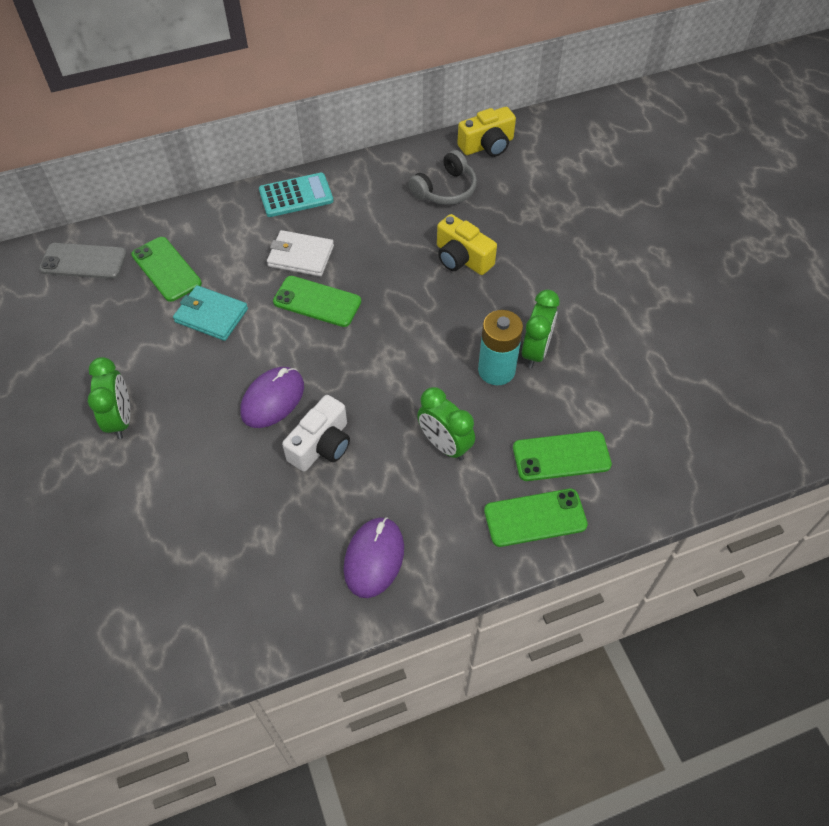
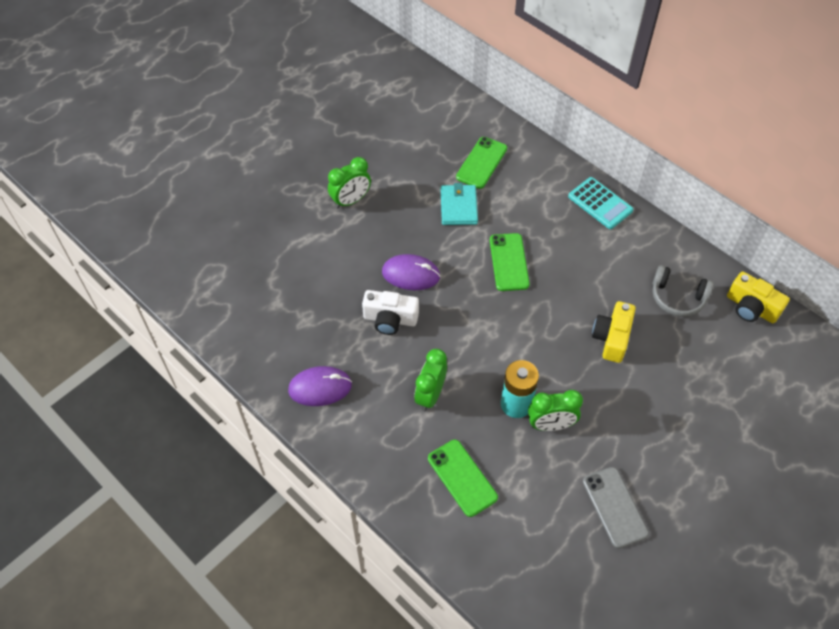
camera: 65 degrees right, 0 degrees up
grey phone [39,243,127,279] -> grey phone moved to [583,467,649,549]
white wallet [267,230,334,277] -> none
green phone [484,489,588,547] -> none

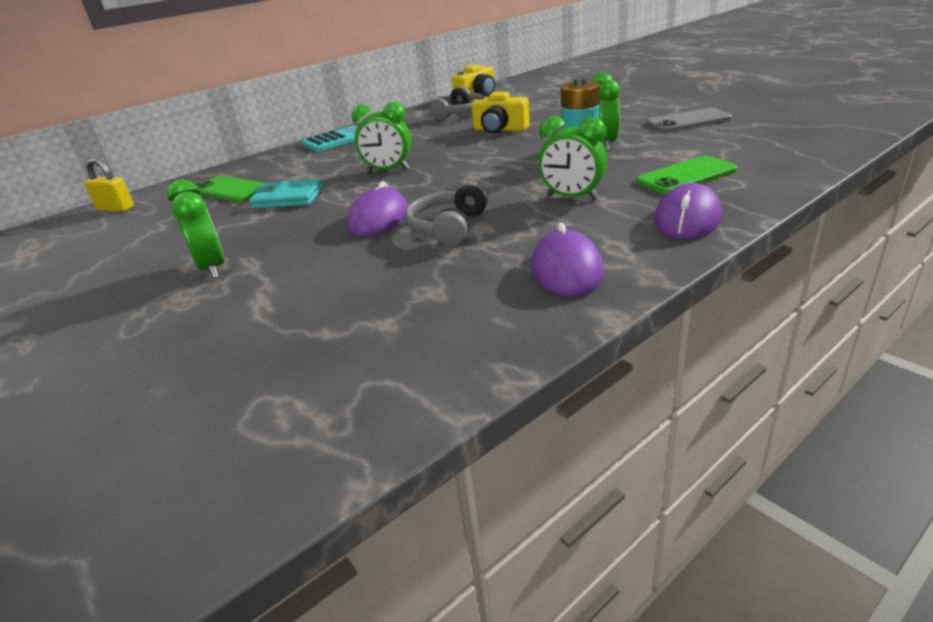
camera: 80 degrees left, 25 degrees down
white camera [362,290,419,335] -> grey headphones [405,182,488,246]
green phone [490,233,530,291] -> green clock [351,102,411,172]
none -> yellow padlock [84,158,134,212]
none -> purple mouse [654,183,722,239]

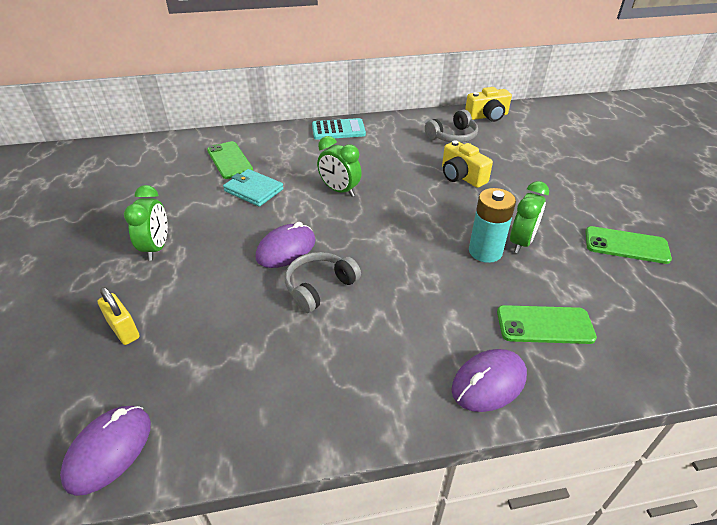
camera: 25 degrees right, 10 degrees up
yellow padlock [84,158,134,212] -> yellow padlock moved to [98,287,140,345]
purple mouse [531,223,604,297] -> purple mouse moved to [60,406,151,496]
green clock [538,116,608,200] -> none
grey phone [646,107,732,132] -> green phone [585,226,672,264]

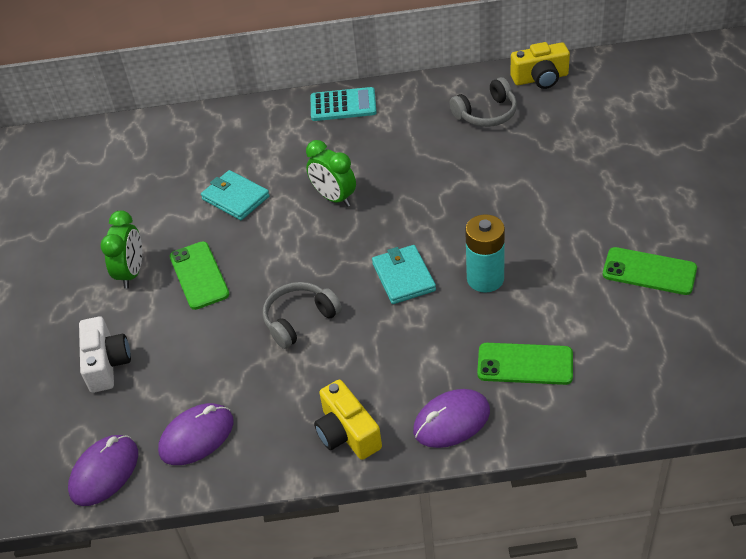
camera: 10 degrees right, 5 degrees up
yellow padlock [98,287,140,345] -> white camera [79,316,131,393]
green phone [207,141,253,179] -> green phone moved to [170,241,229,310]
purple mouse [256,222,316,268] -> purple mouse moved to [158,403,234,465]
yellow camera [442,140,493,188] -> yellow camera moved to [314,380,382,460]
green clock [510,181,549,253] -> none
none -> turquoise wallet [372,245,436,304]

